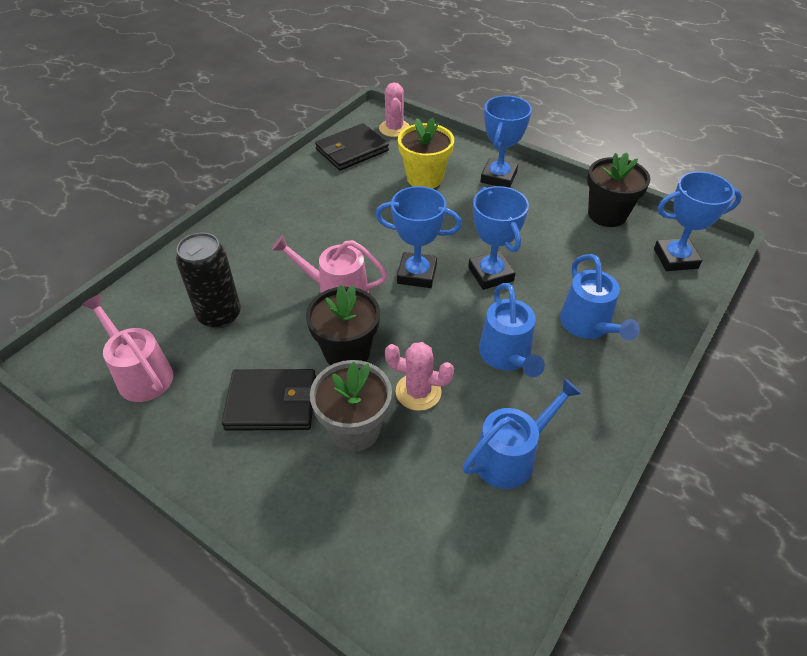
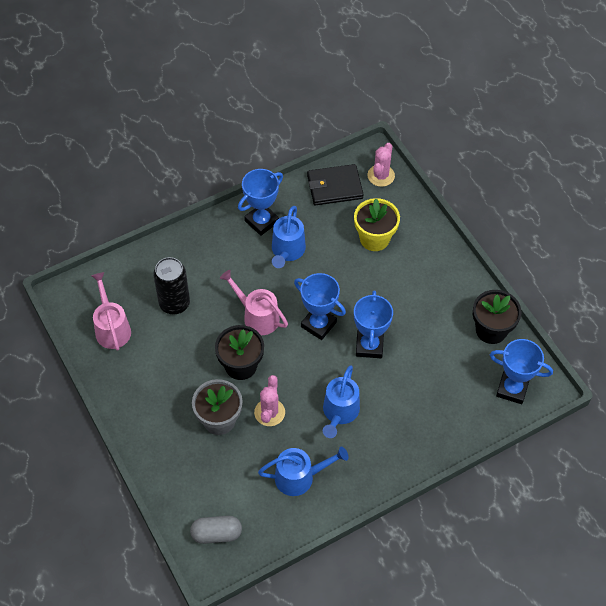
camera: 25 degrees right, 10 degrees up
black wallet [222,369,316,431] -> none
pink cactus [385,342,454,411] -> pink cactus turned 60 degrees clockwise [254,375,285,426]
blue trophy [480,95,532,188] -> blue trophy moved to [238,169,283,236]
blue watering can [560,254,640,341] -> blue watering can moved to [272,206,306,268]
none -> grey capsule [190,516,242,544]

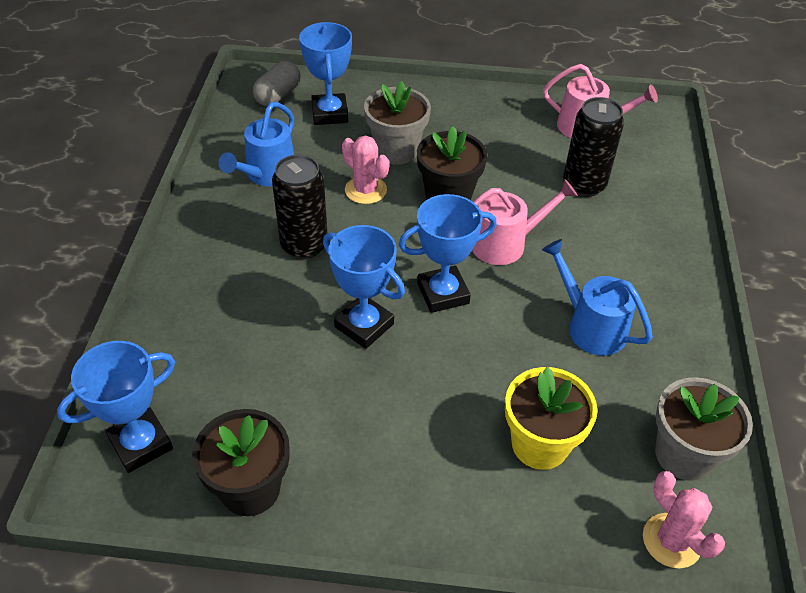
camera: 125 degrees right, 10 degrees down
blue trophy [238,169,283,236] -> blue trophy moved to [299,22,352,125]
black wallet [307,164,364,206] -> grey flower pot [655,377,753,481]
blue watering can [323,365,360,438] -> black can [272,155,328,259]

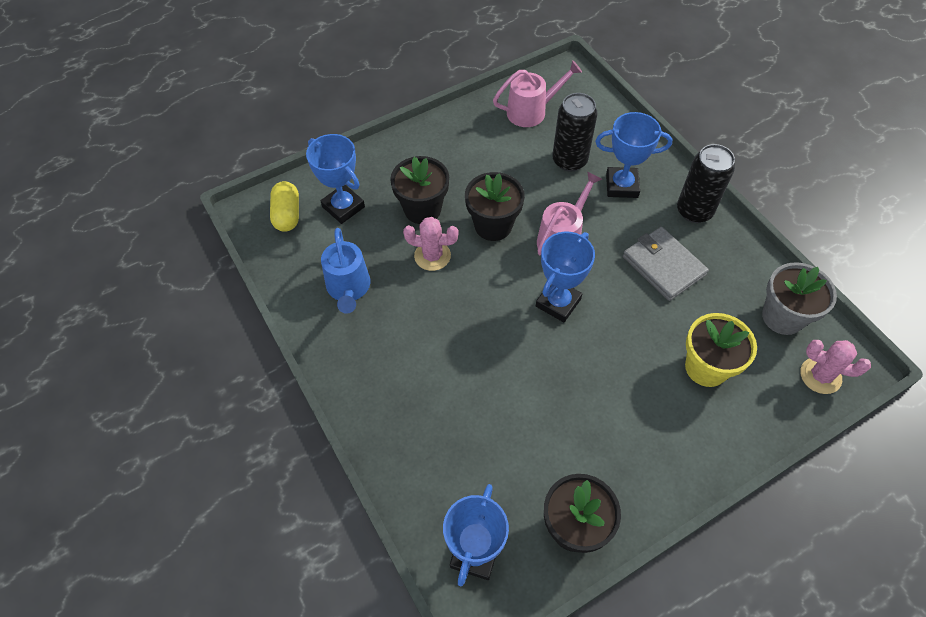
camera: 35 degrees left, 10 degrees up
grey capsule [253,61,301,106] -> yellow capsule [270,181,299,232]
black can [272,155,328,259] -> black can moved to [677,144,735,223]
blue trophy [323,225,405,349] -> blue trophy moved to [595,112,672,198]
grey flower pot [364,81,431,165] -> black flower pot [390,156,449,224]
blue watering can [542,239,653,356] -> grey wallet [623,227,709,301]

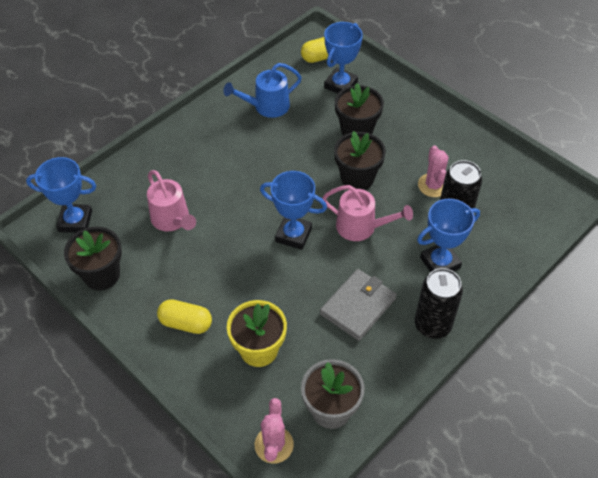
camera: 75 degrees right, 5 degrees down
pink cactus [403,217,459,271] -> pink cactus moved to [418,146,448,197]
pink watering can [493,60,582,127] -> pink watering can moved to [147,170,196,231]
blue trophy [595,112,672,198] -> blue trophy turned 75 degrees clockwise [417,199,480,272]
none -> yellow capsule [157,299,212,334]

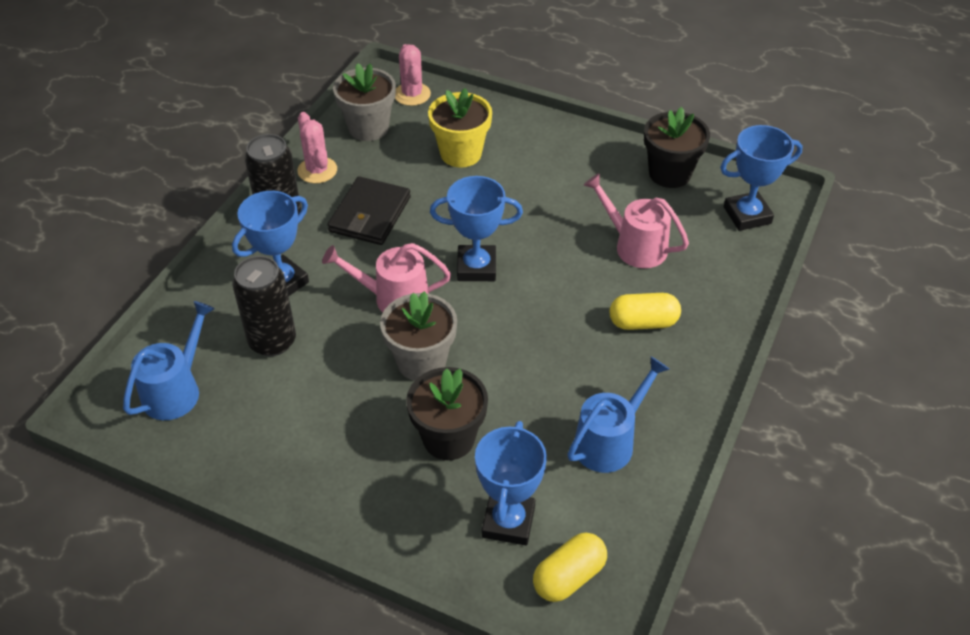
camera: 160 degrees right, 5 degrees down
yellow capsule [157,299,212,334] -> yellow capsule moved to [610,293,681,330]
grey wallet [320,269,397,341] -> black wallet [328,176,411,245]
black flower pot [334,131,386,190] -> grey flower pot [380,291,457,381]
pink cactus [418,146,448,197] -> pink cactus moved to [297,112,337,183]
none -> blue watering can [123,301,215,420]

